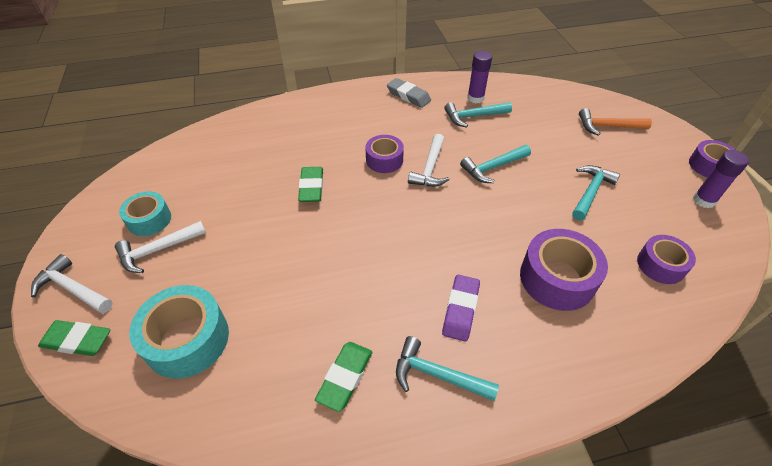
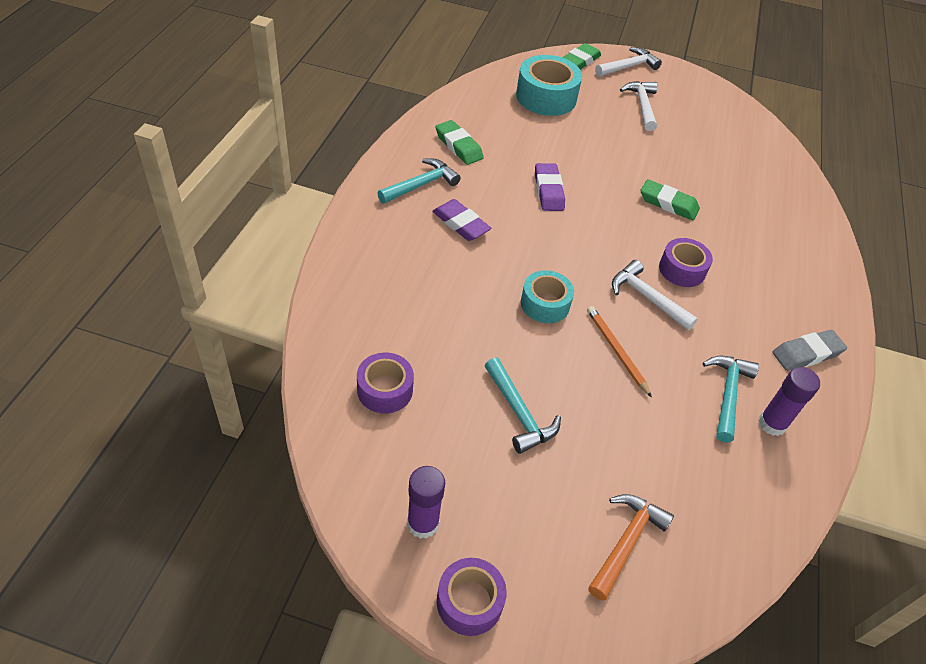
camera: 115 degrees right, 0 degrees up
turquoise tape [119,192,171,236] -> turquoise tape moved to [521,270,574,323]
turquoise hammer [460,145,531,183] -> orange pencil [587,306,652,398]
purple tape [520,229,608,311] -> none
none -> purple eraser [535,163,565,211]

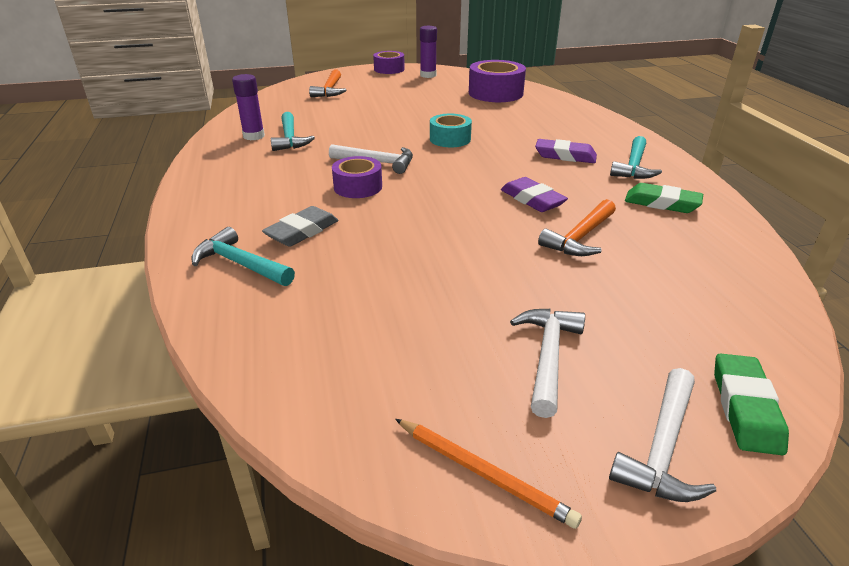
camera: 155 degrees right, 15 degrees down
purple tape [357,353,414,413] -> purple tape [469,60,526,102], size x1.60
turquoise hammer [485,357,561,454] -> turquoise hammer moved to [192,227,295,286]
turquoise tape [516,55,582,116] -> none
orange pencil [587,306,652,398] -> orange pencil moved to [395,419,582,529]
white hammer [620,81,658,131] -> white hammer turned 135 degrees counterclockwise [510,309,585,418]
green eraser [640,179,700,220] -> none
grey eraser [772,330,847,371] -> grey eraser moved to [262,206,338,247]
none -> orange hammer [538,199,616,256]

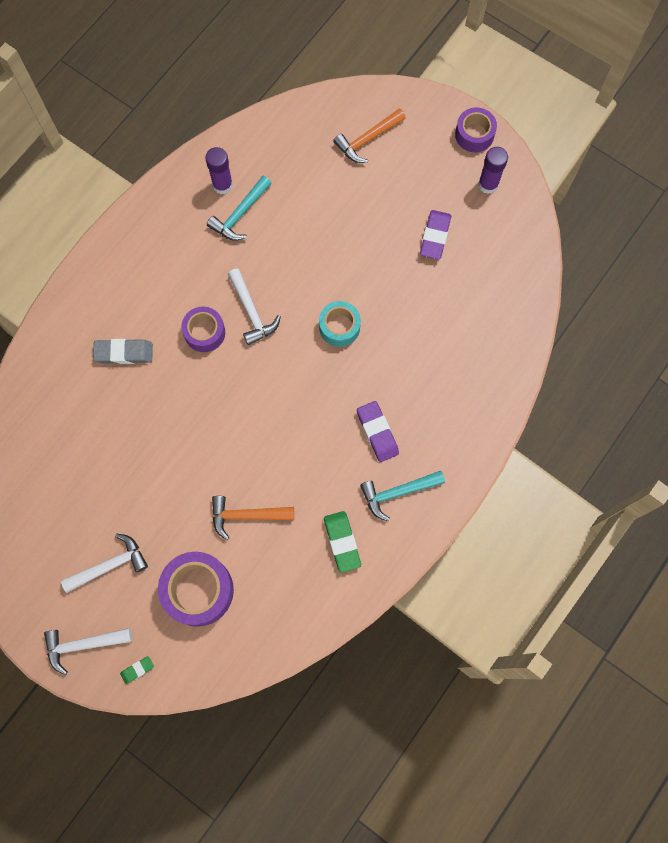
camera: 50 degrees right, 40 degrees up
turquoise hammer [192,227,295,286] -> none
orange pencil [395,419,582,529] -> none
purple tape [469,60,526,102] -> purple tape moved to [158,552,234,627]
purple eraser [501,177,568,212] -> purple eraser moved to [420,210,451,259]
green eraser [714,353,789,455] -> green eraser [120,656,154,684], size x0.54

